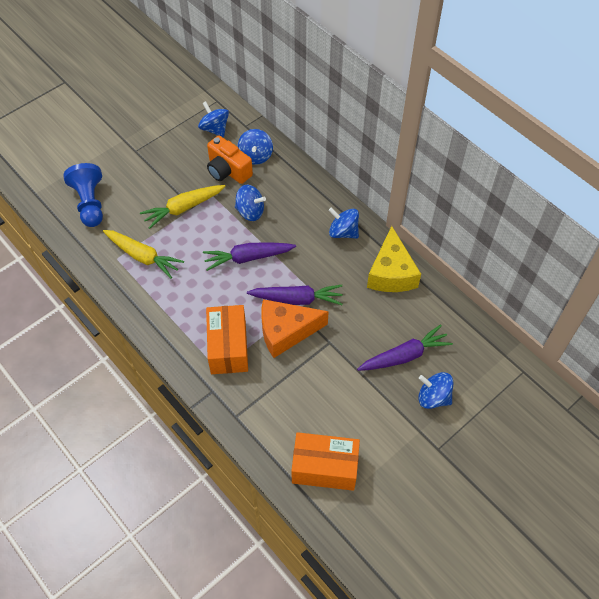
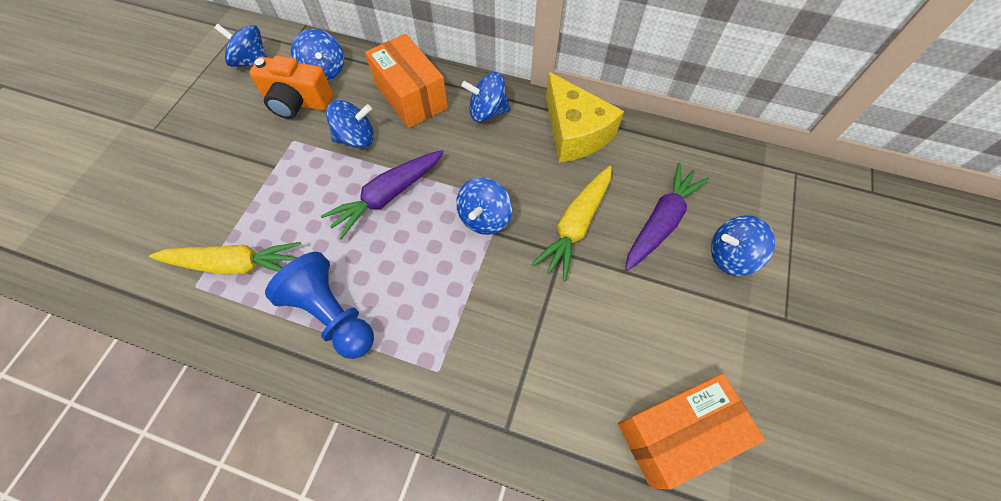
camera: 30 degrees left, 5 degrees up
blue pawn [63,163,103,227] -> blue pawn moved to [265,252,374,359]
yellow carrot [140,185,225,229] -> yellow carrot moved to [532,166,612,281]
orange box [206,305,248,374] -> orange box moved to [365,34,448,128]
purple carrot [247,285,343,305] -> blue spinning top [456,177,512,235]
orange cheese [261,299,329,358] -> none

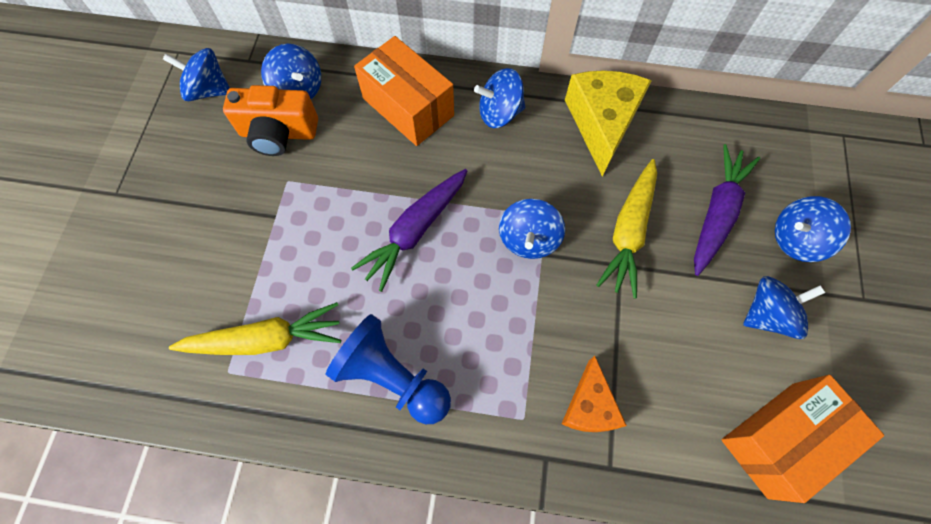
camera: 10 degrees left, 5 degrees up
blue spinning top [326,100,374,148] -> blue spinning top moved to [743,276,825,339]
yellow cheese [546,72,624,163] -> yellow cheese turned 135 degrees counterclockwise [565,70,652,176]
none -> orange cheese [561,356,627,432]

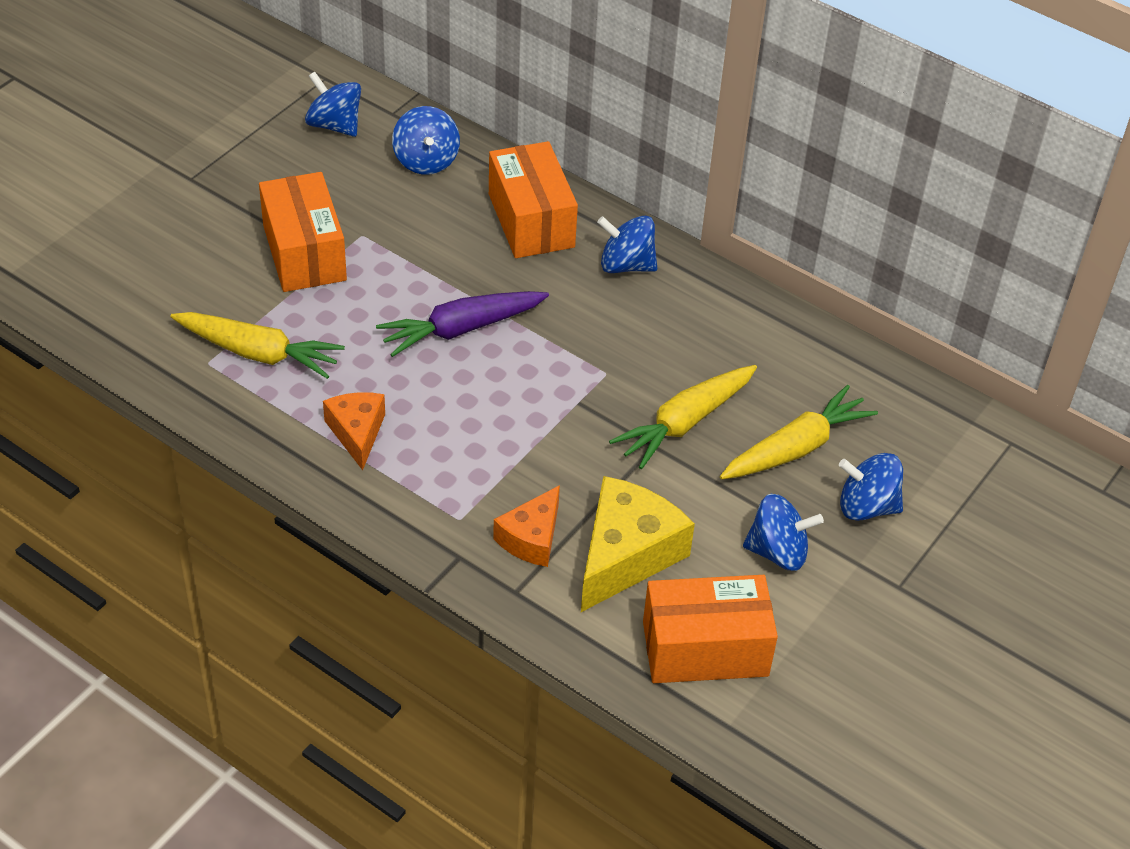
camera: 25 degrees right, 20 degrees down
orange camera [223,85,318,156] -> none
blue pawn [326,314,451,424] -> orange cheese [323,392,385,470]
blue spinning top [499,199,565,259] -> none
yellow cheese [565,70,652,176] -> yellow cheese moved to [581,476,695,612]
purple carrot [694,144,760,276] -> yellow carrot [720,385,878,479]
none -> orange box [259,172,347,292]

